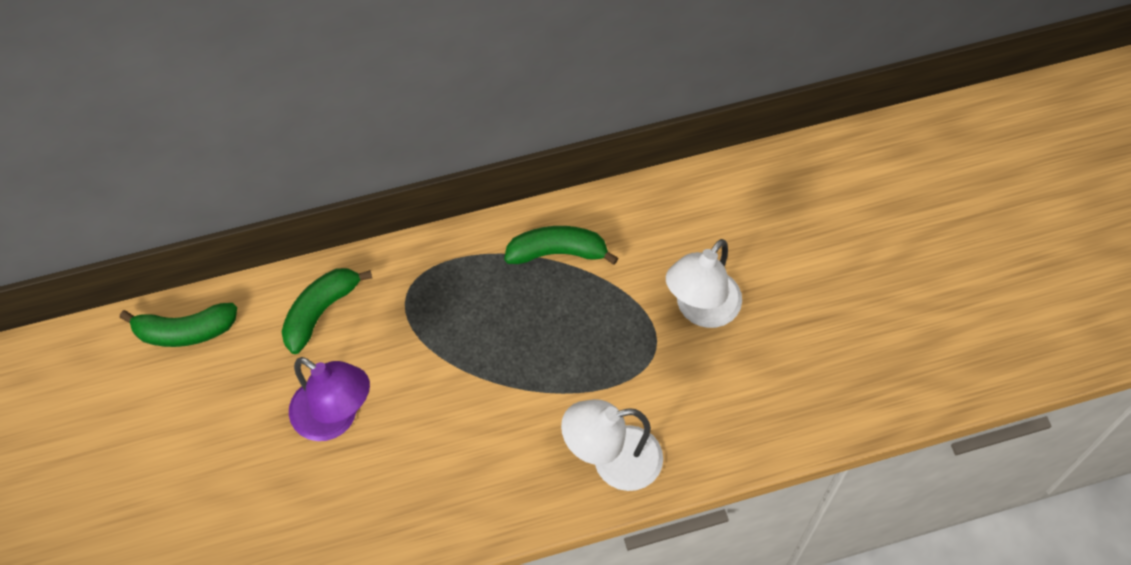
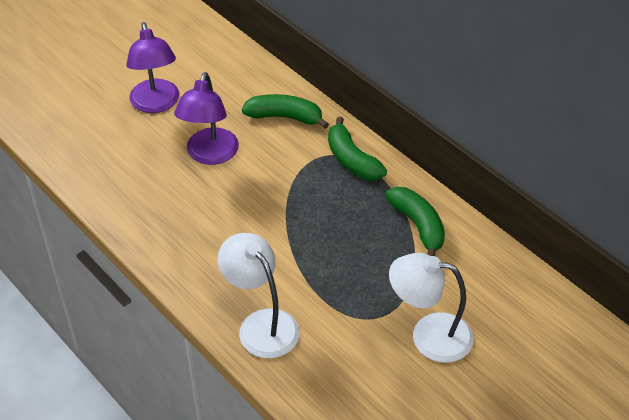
camera: 65 degrees right, 15 degrees down
green banana [120,303,237,347] -> green banana moved to [328,116,387,180]
none -> purple lamp [126,22,179,113]

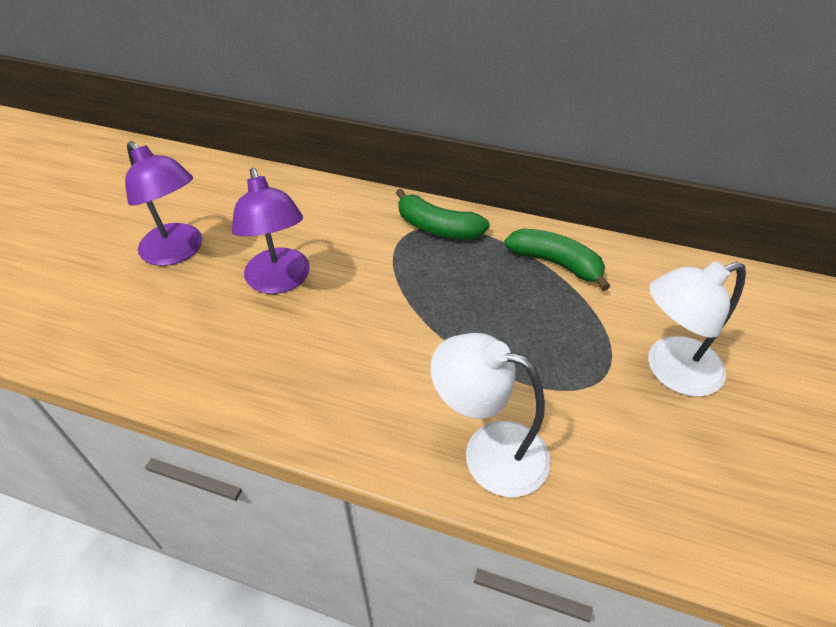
camera: 30 degrees left, 0 degrees up
green banana [242,94,329,129] -> none

